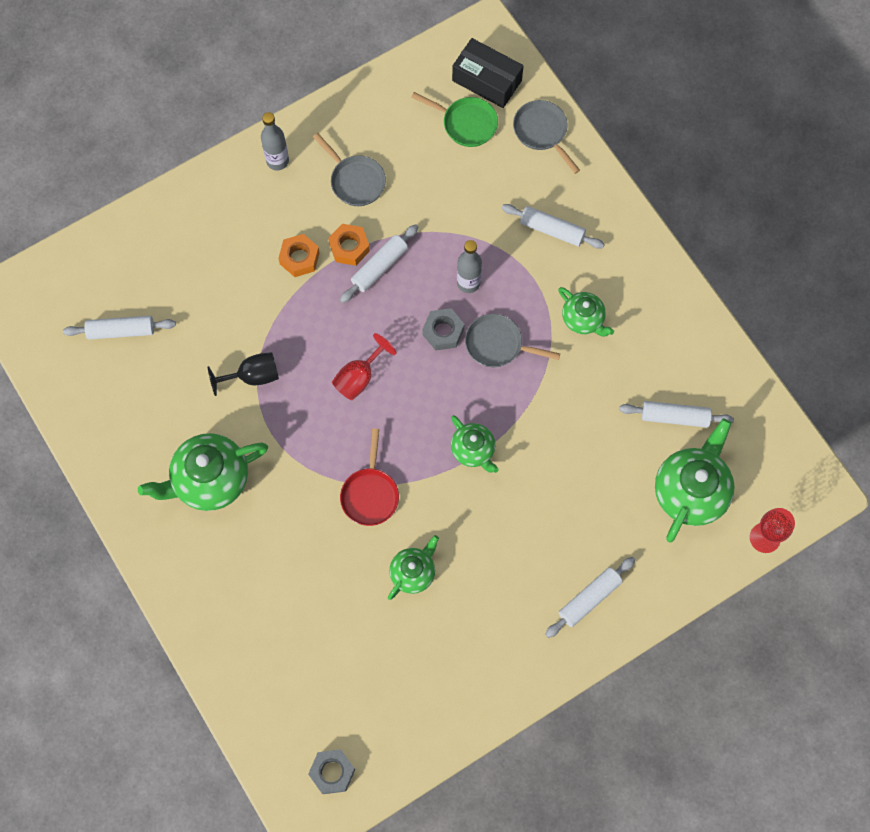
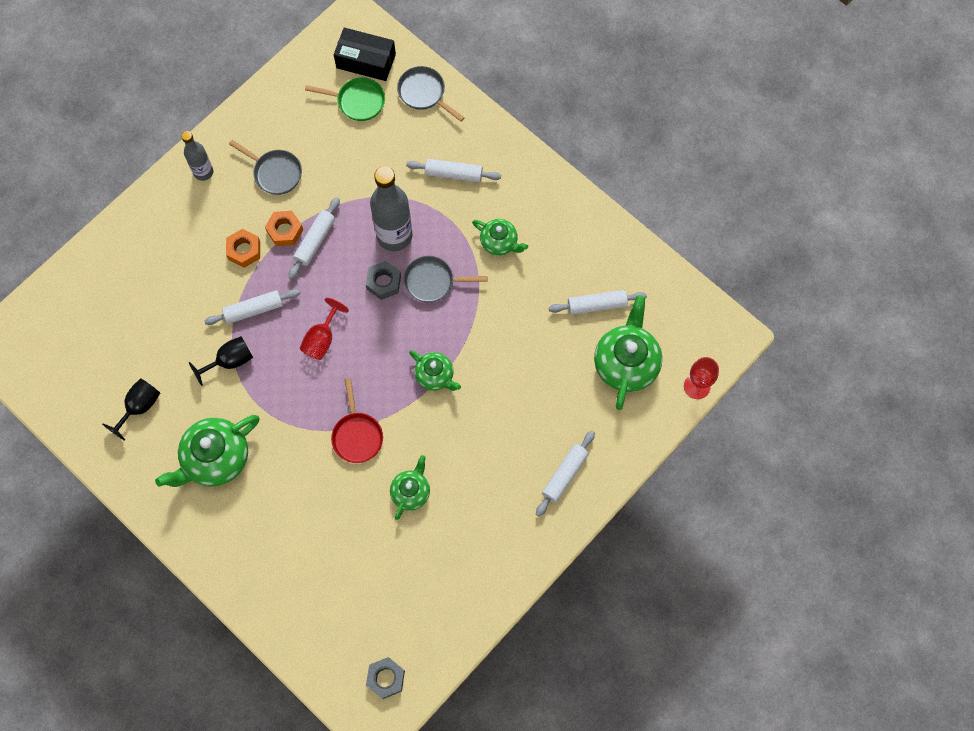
camera: 15 degrees left, 0 degrees up
white rolling pin [63,316,176,340] -> white rolling pin moved to [204,289,301,325]
grey bottle [457,240,482,293] -> grey bottle [370,166,412,251], size x1.74
none -> black goblet [102,378,160,441]

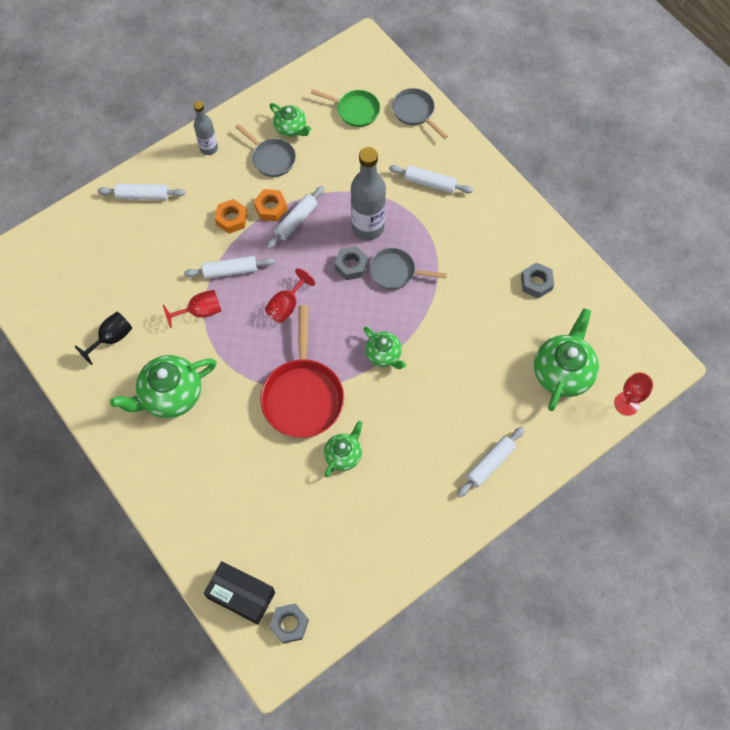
camera: 10 degrees right, 5 degrees down
black goblet [189,336,253,386] -> red goblet [163,290,221,328]
red pan [331,378,383,463] -> red pan [260,305,344,438], size x1.71
black box [334,28,396,81] -> black box moved to [204,561,275,625]
green teapot [472,219,528,255] -> green teapot moved to [270,103,311,137]
white rolling pin [549,290,647,315] -> white rolling pin moved to [97,184,185,200]
none -> grey nut [521,262,554,299]

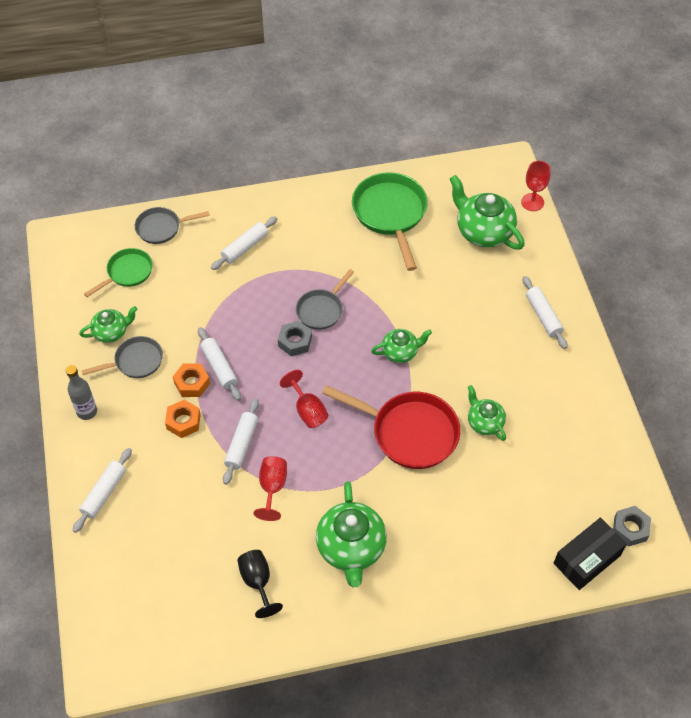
camera: 65 degrees left, 10 degrees down
grey bottle [351,147,386,240] -> none
grey nut [521,262,554,299] -> green pan [352,172,428,271]

